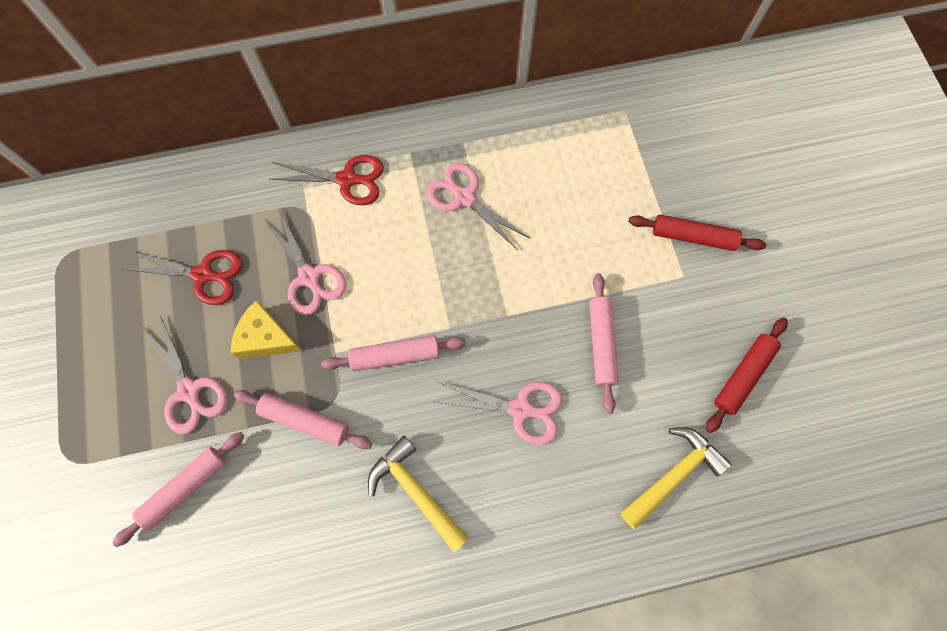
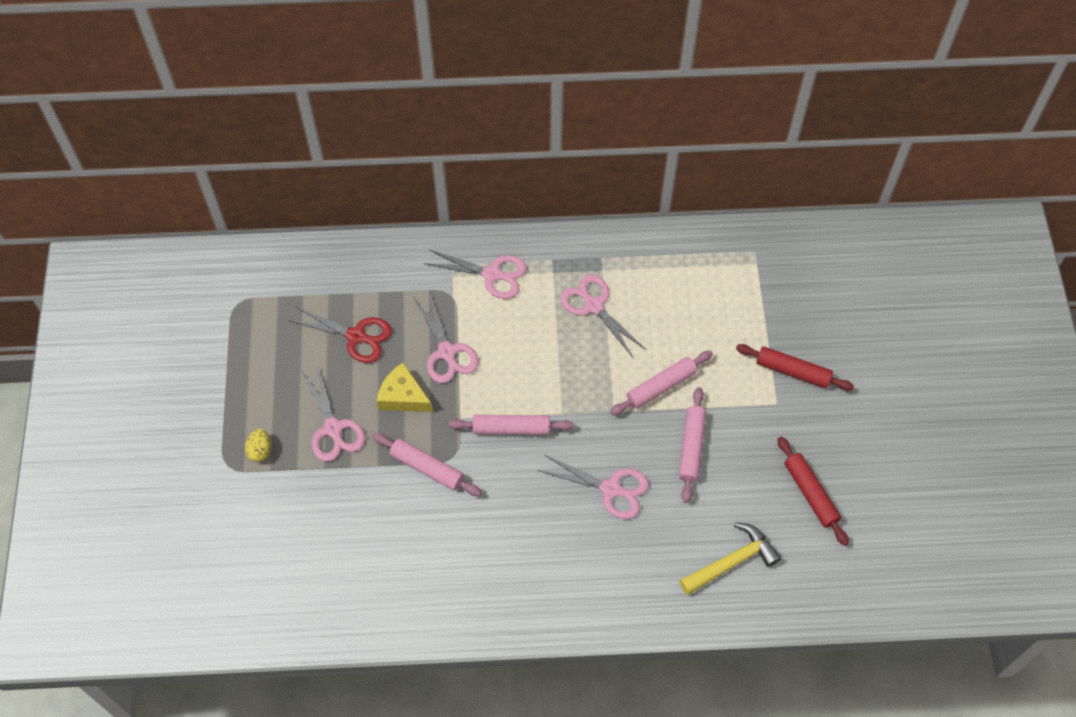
camera: 10 degrees right, 10 degrees down
pink rolling pin [113,432,244,547] -> pink rolling pin moved to [610,351,713,415]
red scissors [269,155,384,205] -> pink scissors [424,250,527,299]
yellow hammer [368,436,469,553] -> none
red rolling pin [706,318,788,433] -> red rolling pin turned 75 degrees counterclockwise [778,436,849,546]
none -> yellow egg [245,429,271,462]

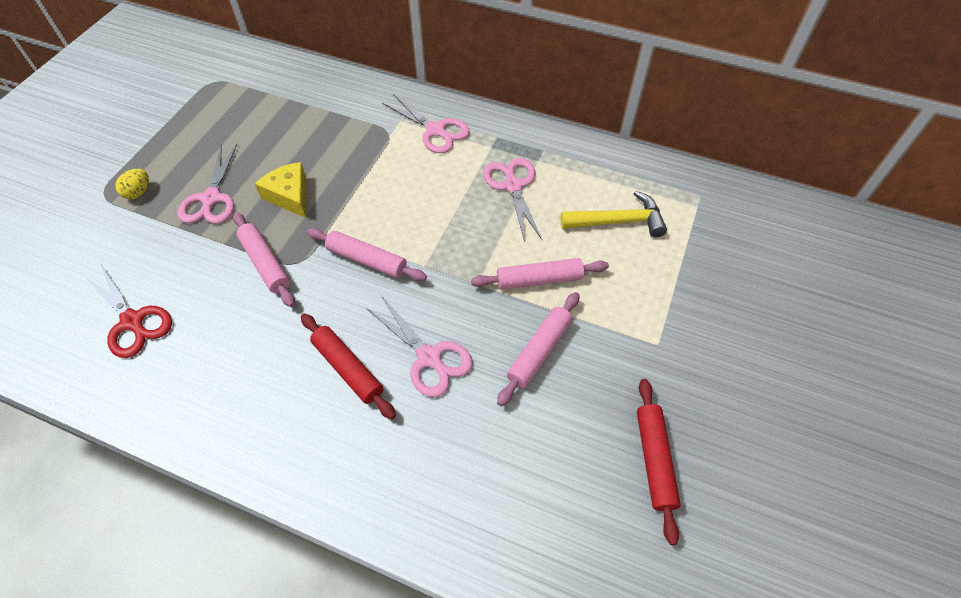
camera: 25 degrees right, 5 degrees down
red scissors [288,306,392,363] -> red scissors moved to [84,265,172,358]
pink scissors [414,292,478,383] -> none
yellow hammer [679,522,781,595] -> yellow hammer moved to [561,191,667,237]
red rolling pin [736,344,854,391] -> red rolling pin moved to [301,313,396,419]

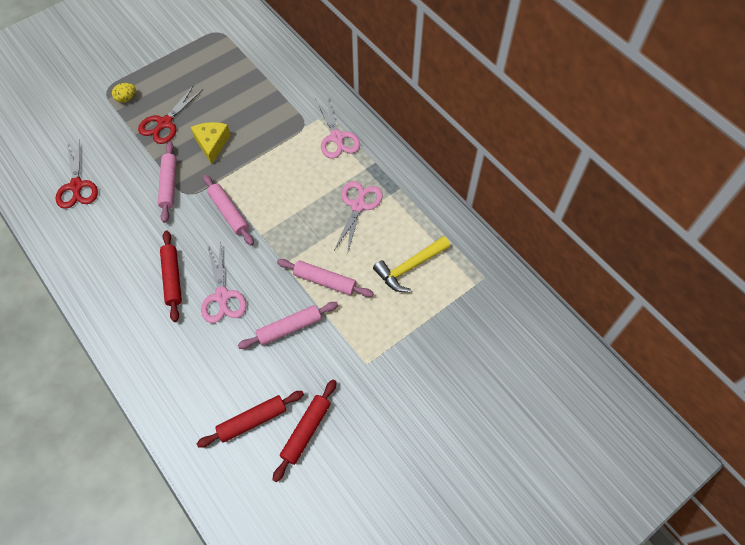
camera: 30 degrees right, 5 degrees up
pink scissors [178,144,237,224] -> red scissors [138,85,203,144]
yellow hammer [561,191,667,237] -> yellow hammer turned 120 degrees clockwise [373,236,450,292]
none -> red rolling pin [196,391,304,448]

